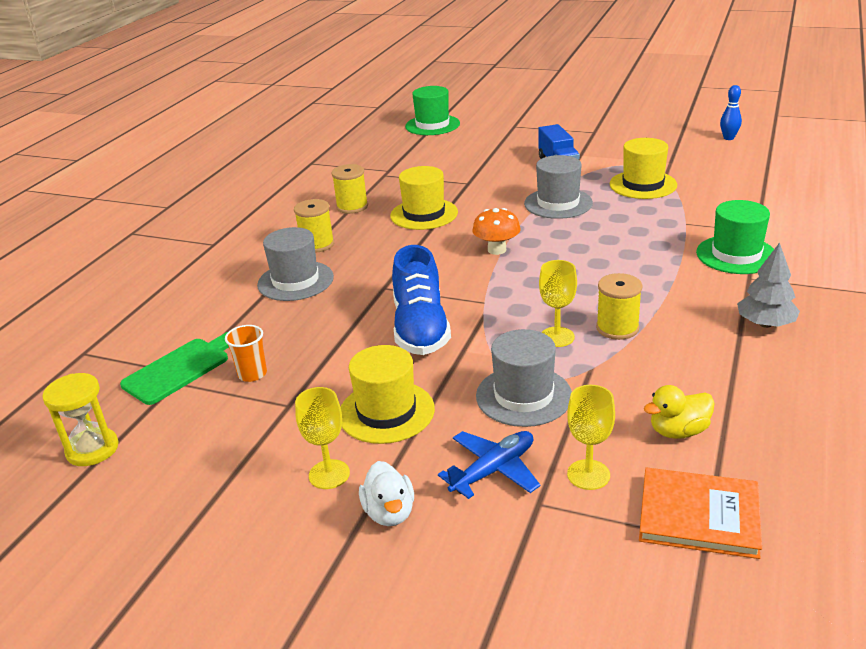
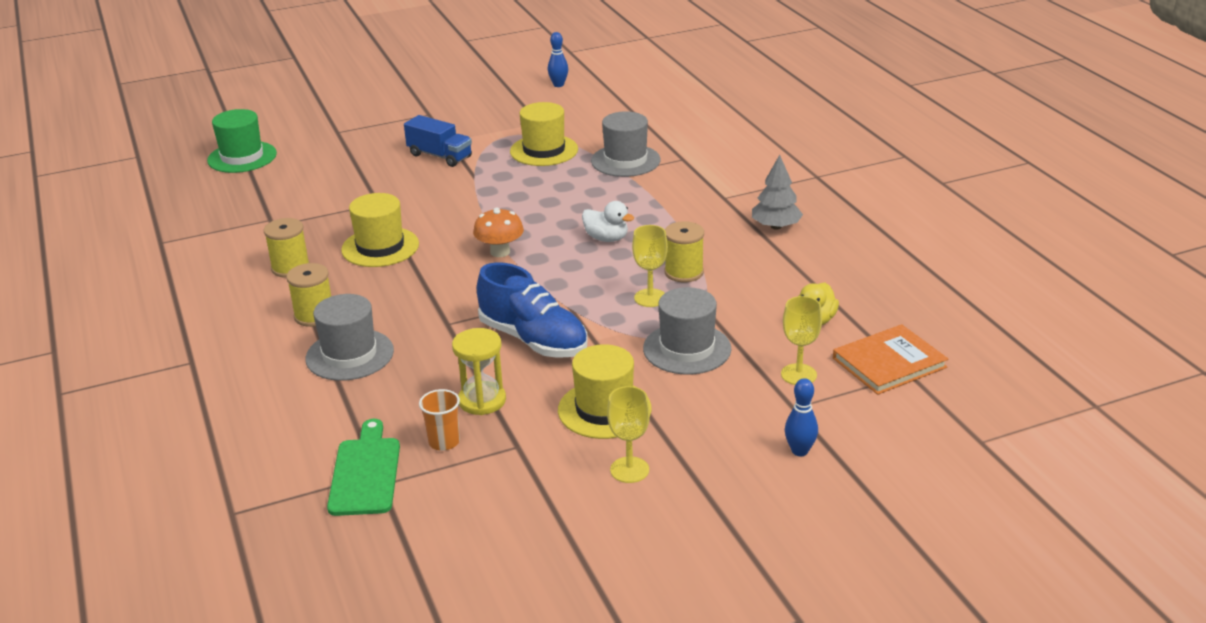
camera: 45 degrees left, 0 degrees up
yellow hourglass [42,373,119,466] -> yellow hourglass moved to [452,328,506,415]
white duck [359,461,414,526] -> white duck moved to [582,201,634,242]
blue plane [438,431,540,499] -> none
grey hat [524,155,593,219] -> grey hat moved to [591,111,661,177]
green hat [696,200,774,274] -> none
none -> blue bowling pin [785,378,818,456]

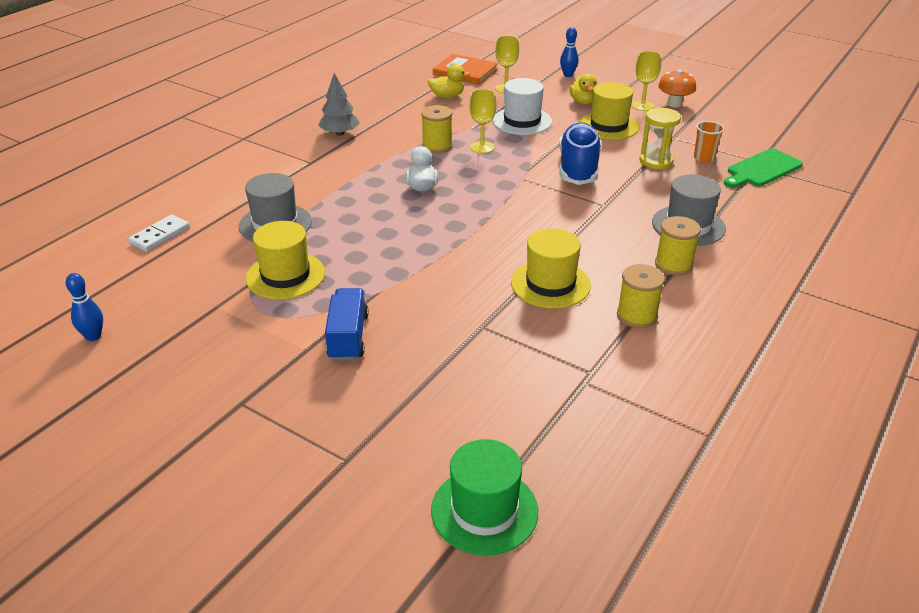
camera: 125 degrees left, 5 degrees up
orange mushroom [473,207,524,257] -> orange mushroom moved to [658,70,696,107]
grey hat [643,287,731,375] -> white hat [492,78,552,135]
none -> white domino [128,214,190,252]
none -> yellow duck [569,73,597,105]

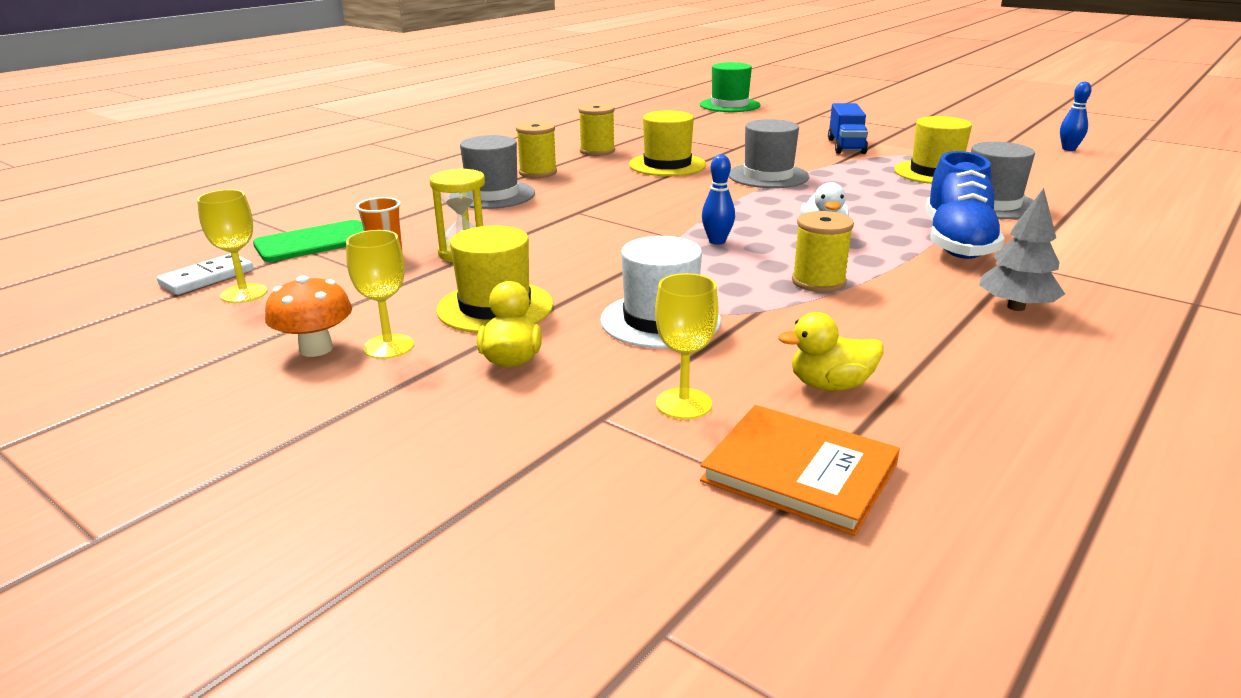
camera: 175 degrees left, 10 degrees down
white domino [128,214,190,252] -> white domino moved to [157,254,253,295]
yellow goblet [470,89,496,153] -> yellow goblet moved to [197,190,267,303]
blue shoe [559,122,601,185] -> blue shoe moved to [926,151,1005,259]
blue bowling pin [560,27,579,77] -> blue bowling pin moved to [702,154,735,244]
none -> grey hat [729,119,809,188]

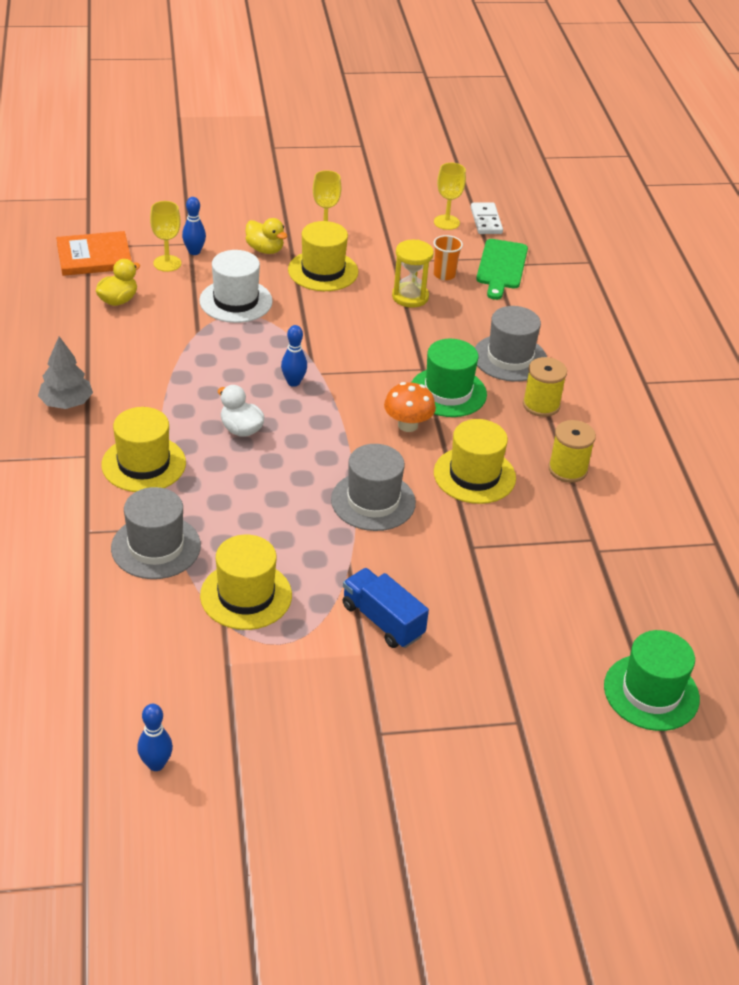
camera: 130 degrees right, 15 degrees up
orange mushroom [265,276,352,357] -> orange mushroom moved to [384,382,436,432]
yellow spool [792,211,854,292] -> none
blue shoe [926,151,1005,259] -> yellow hat [101,407,186,492]
none -> blue bowling pin [182,197,206,255]
none -> green hat [412,339,487,417]

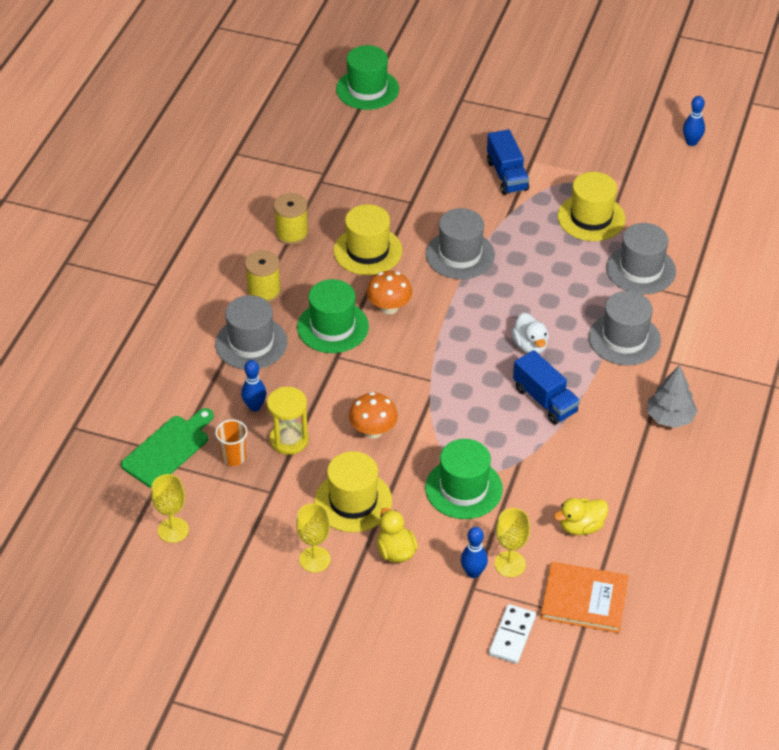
camera: 150 degrees left, 5 degrees up
yellow hat [101,407,186,492] -> grey hat [589,291,661,365]
white hat [199,250,273,323] -> green hat [425,439,503,519]
blue bowling pin [281,325,307,387] -> blue bowling pin moved to [241,360,266,411]
white domino [471,202,503,234] -> white domino moved to [489,604,536,664]
none -> orange mushroom [349,392,398,439]
none -> blue truck [513,350,580,425]

